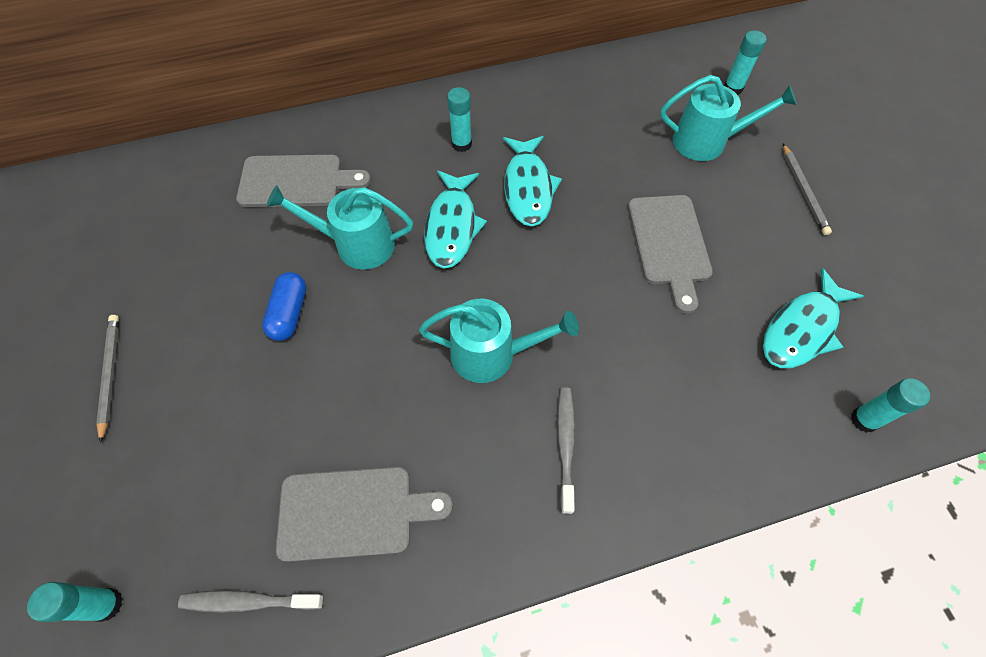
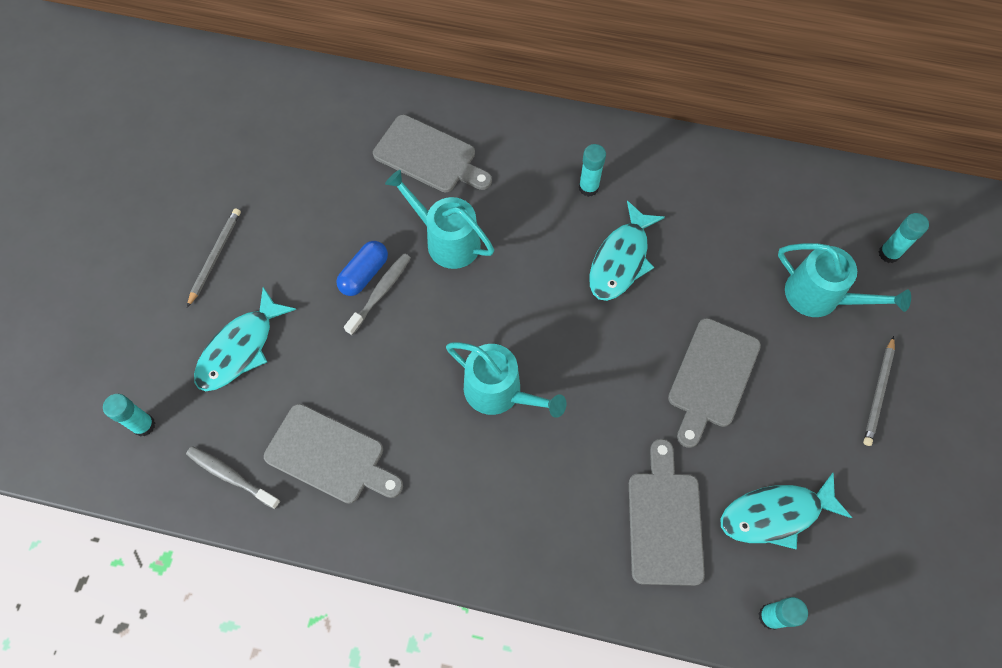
camera: 30 degrees right, 5 degrees up
turquoise fish [424,170,487,269] -> turquoise fish moved to [194,287,296,391]
grey toothbrush [557,387,575,514] -> grey toothbrush moved to [344,253,411,335]
none -> grey cutting board [629,439,705,586]

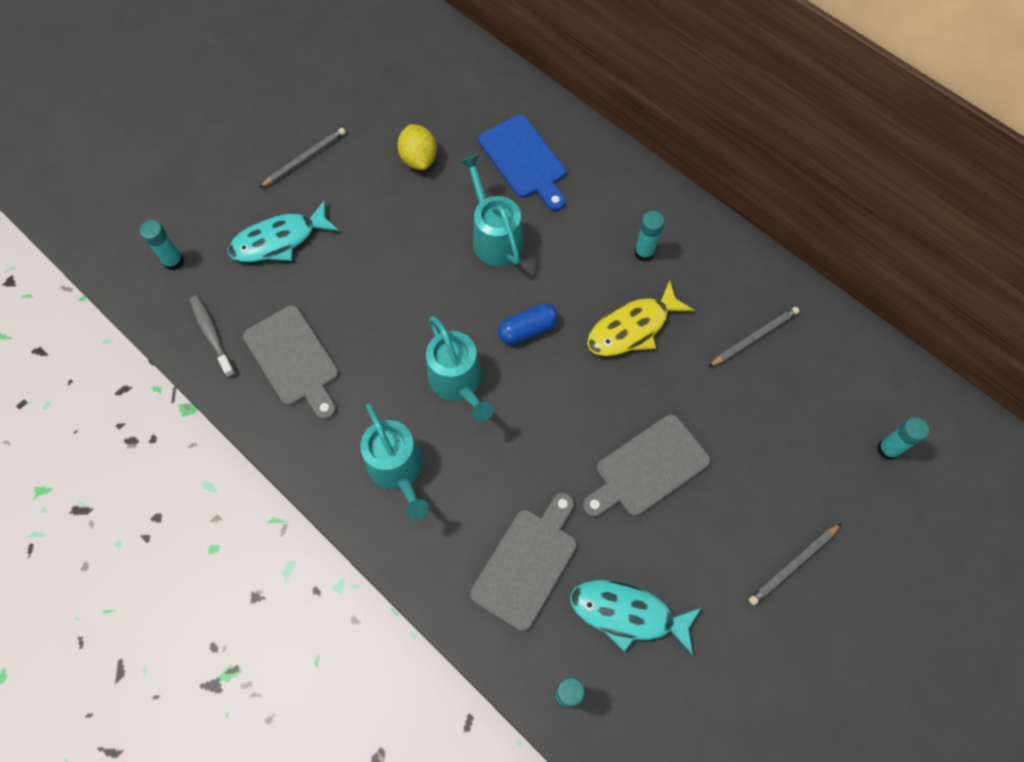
camera: 30 degrees right, 0 degrees up
blue capsule [336,241,388,296] -> blue capsule moved to [498,303,558,345]
grey toothbrush [344,253,411,335] -> none
grey cutting board [373,115,492,192] -> blue cutting board [478,115,566,211]
turquoise fish [589,201,665,301] -> yellow fish [587,280,694,356]
turquoise watering can [778,243,911,317] -> turquoise watering can moved to [360,403,429,520]
none -> yellow lemon [397,124,437,170]
none -> grey pencil [708,307,799,367]

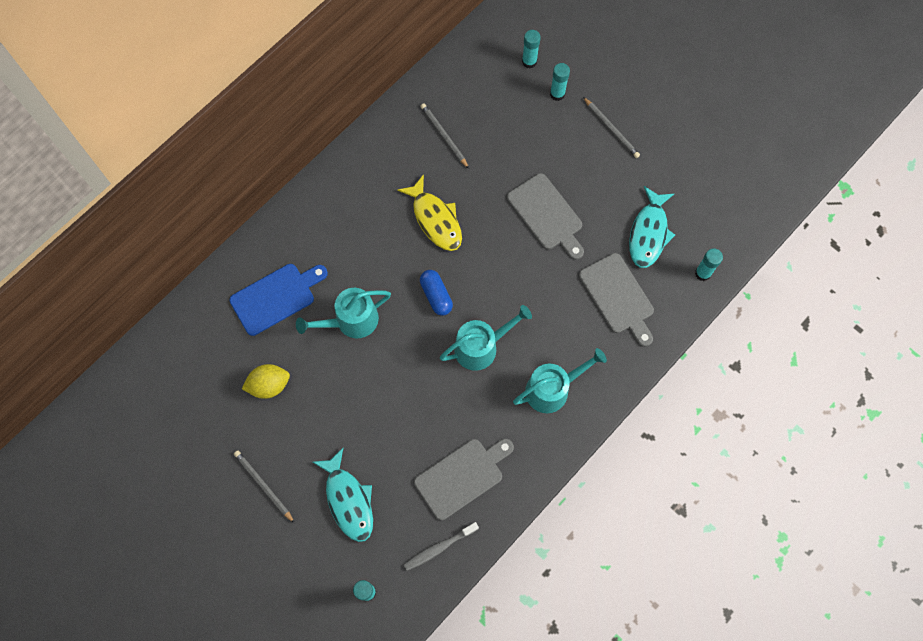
camera: 90 degrees left, 5 degrees up
grey cutting board [470,493,577,631] -> grey cutting board turned 150 degrees counterclockwise [579,253,654,347]
turquoise glue stick [634,211,664,262] -> turquoise glue stick moved to [550,63,570,101]

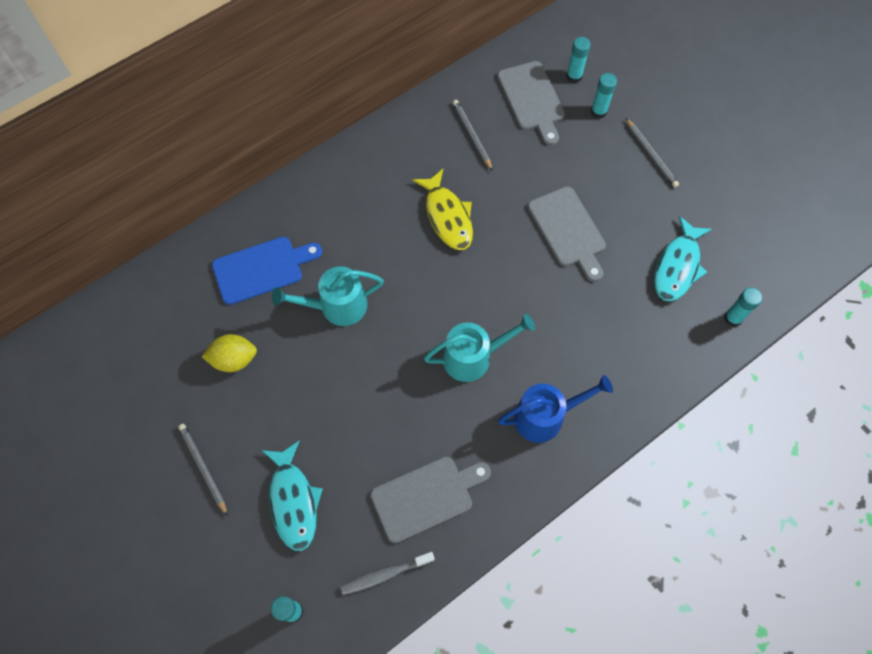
camera: 10 degrees right, 5 degrees down
blue capsule [420,270,453,316] -> none
turquoise watering can [513,348,607,413] -> blue watering can [498,375,613,443]
grey cutting board [579,253,654,347] -> grey cutting board moved to [497,61,565,145]

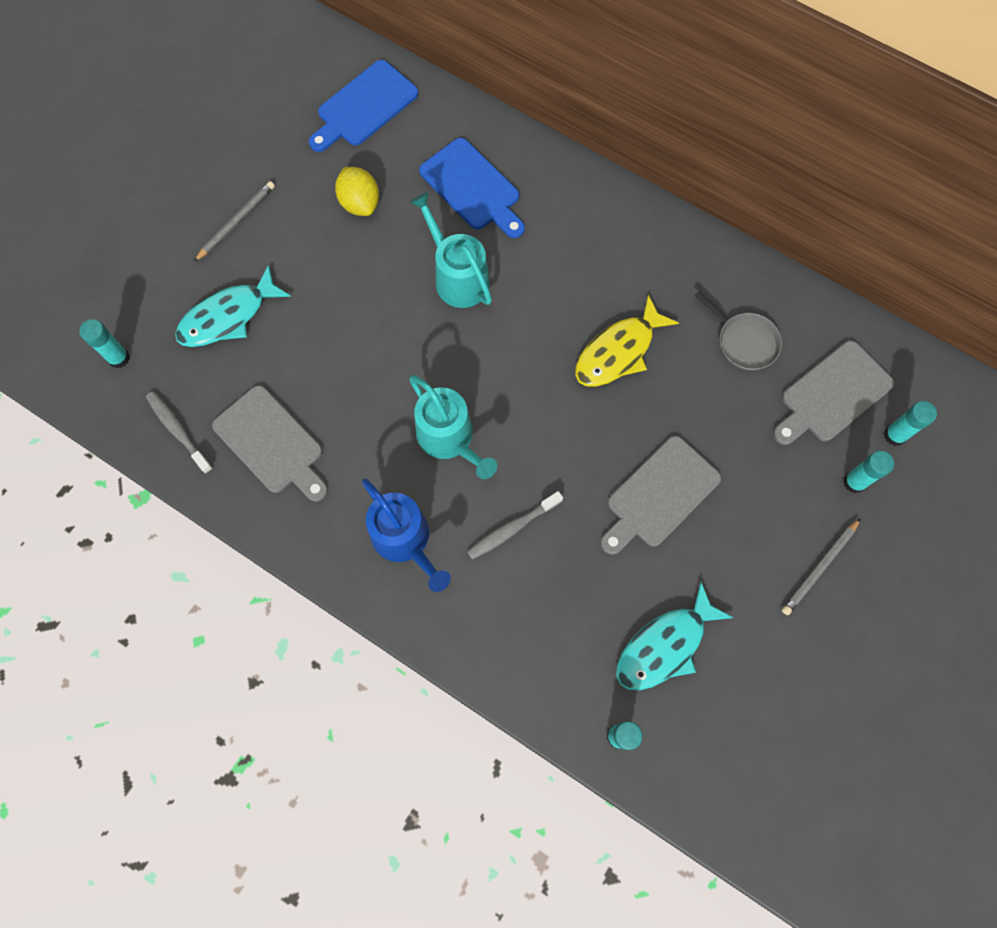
camera: 70 degrees right, 5 degrees up
grey pencil [453,100,493,171] -> grey pan [695,291,782,370]
turquoise fish [654,216,712,302] -> turquoise fish turned 45 degrees counterclockwise [616,582,733,691]
none -> blue cutting board [309,60,418,152]
none -> grey toothbrush [467,491,563,560]

